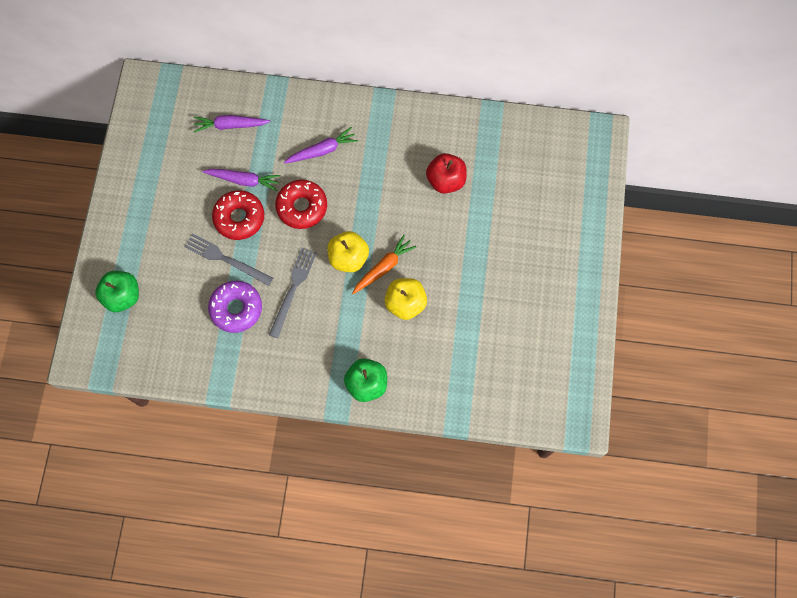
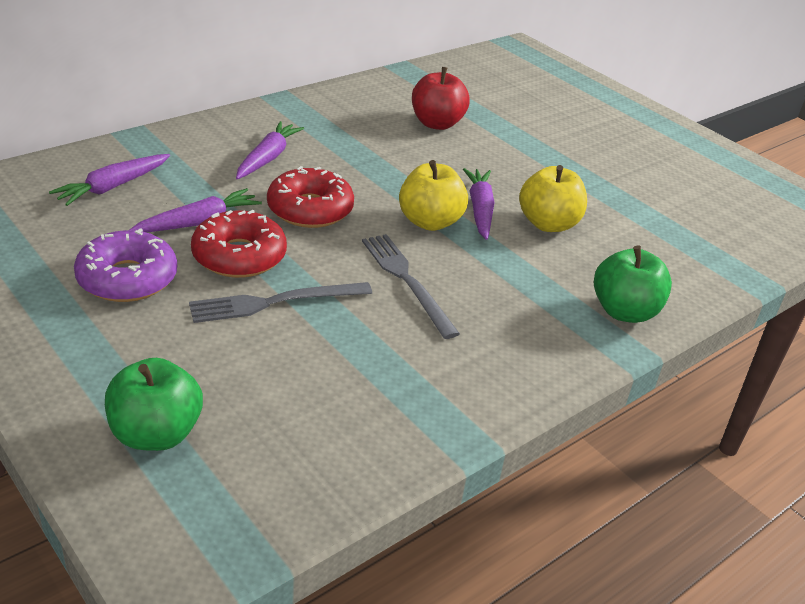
camera: 50 degrees left, 35 degrees down
purple donut [208,281,262,333] -> purple donut moved to [74,228,177,302]
orange carrot [352,235,416,294] -> purple carrot [463,168,495,240]

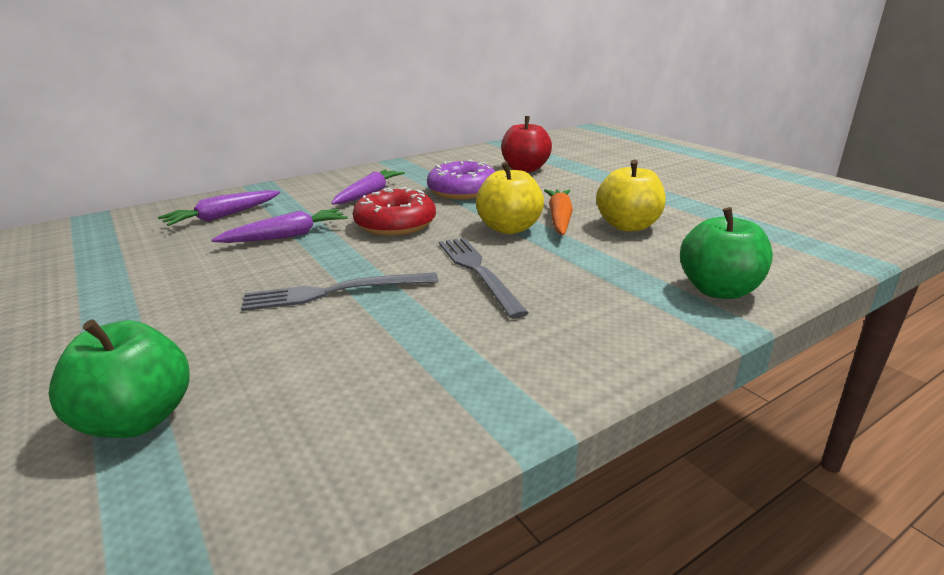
camera: 10 degrees right, 10 degrees down
purple donut [74,228,177,302] -> purple donut moved to [427,160,496,200]
red donut [191,210,287,278] -> none
purple carrot [463,168,495,240] -> orange carrot [544,189,573,235]

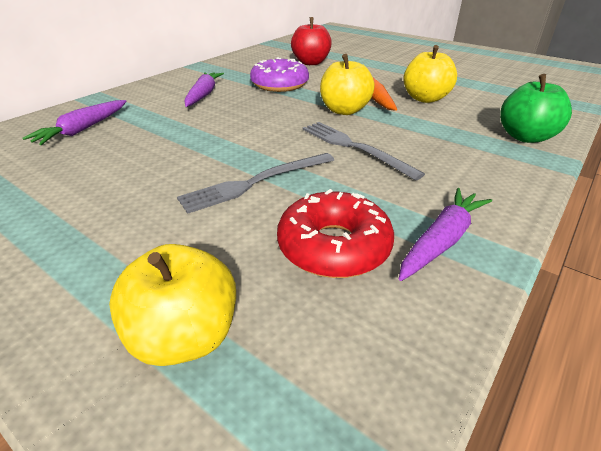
camera: 20 degrees left, 10 degrees up
green apple [49,319,190,438] -> yellow apple [109,244,236,366]
purple carrot [211,209,348,243] -> purple carrot moved to [399,188,492,281]
red donut [353,187,436,236] -> red donut moved to [277,189,394,278]

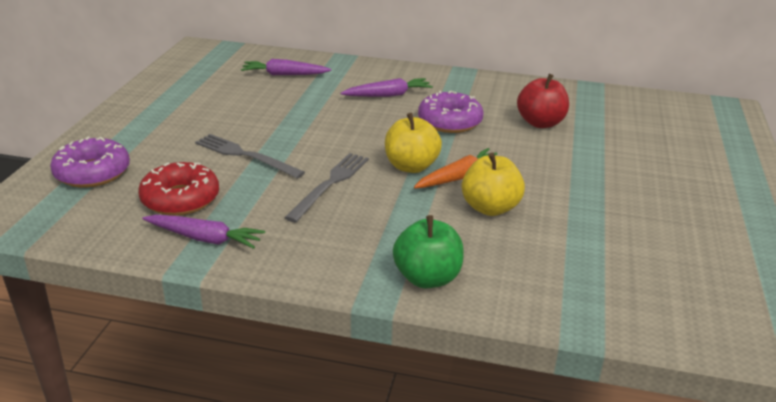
camera: 65 degrees right, 5 degrees down
yellow apple [109,244,236,366] -> purple donut [50,136,130,188]

